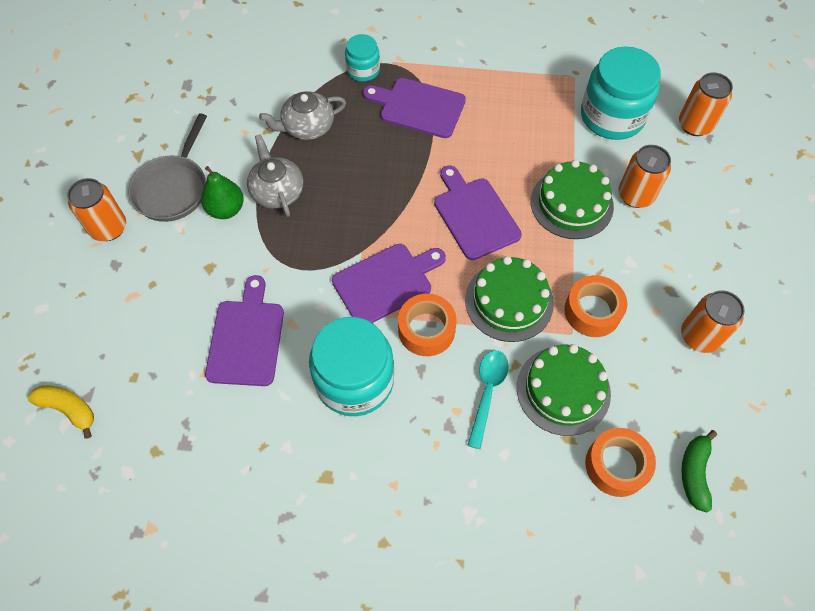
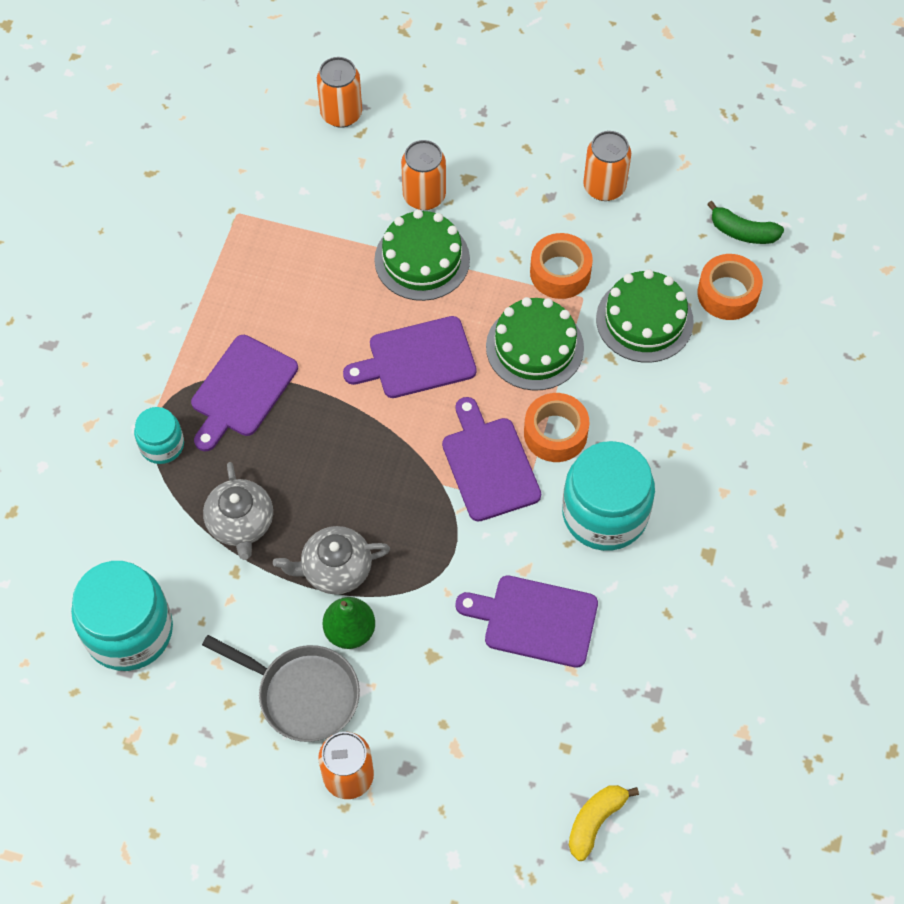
camera: 80 degrees left, 0 degrees up
turquoise spoon [467,351,509,449] -> none
turquoise jar [581,47,661,140] -> turquoise jar moved to [71,561,173,671]

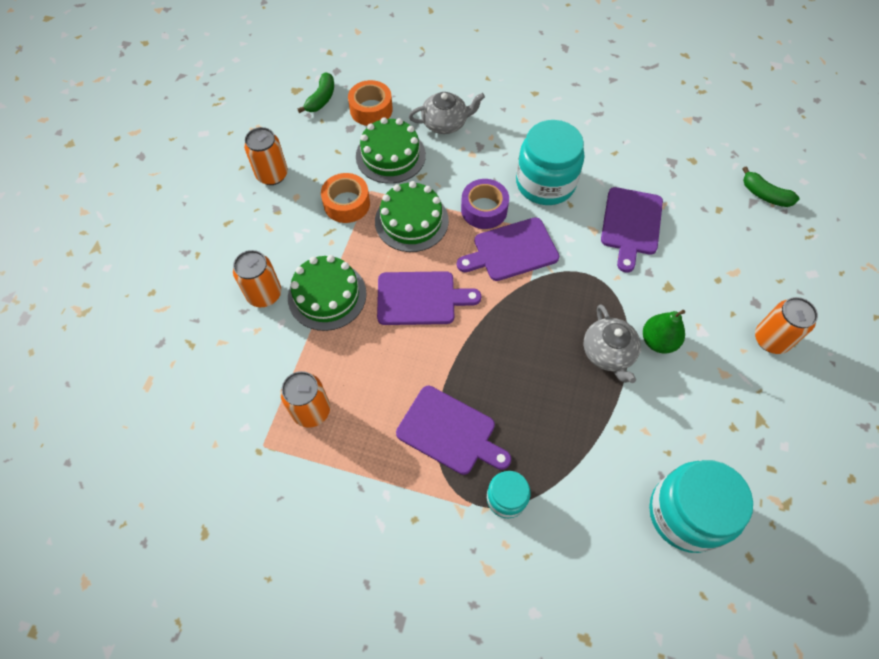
camera: 90 degrees left, 0 degrees up
grey pan [202,635,360,742] -> none
grey teapot [203,462,273,560] -> grey teapot moved to [409,92,485,134]
orange can [317,57,362,128] -> orange can moved to [280,371,330,428]
purple cutting board [343,316,477,398] -> purple cutting board turned 75 degrees counterclockwise [377,271,481,325]
orange tape [524,393,589,462] -> purple tape [461,179,509,229]
yellow banana [569,785,639,861] -> green banana [742,166,800,207]

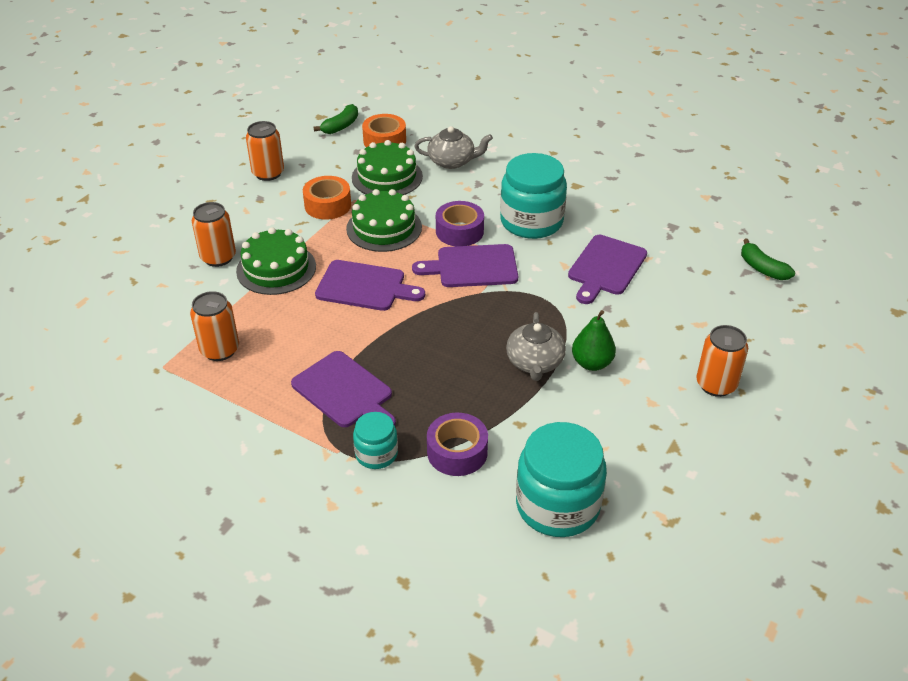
camera: 15 degrees right, 20 degrees down
none -> purple tape [427,413,488,476]

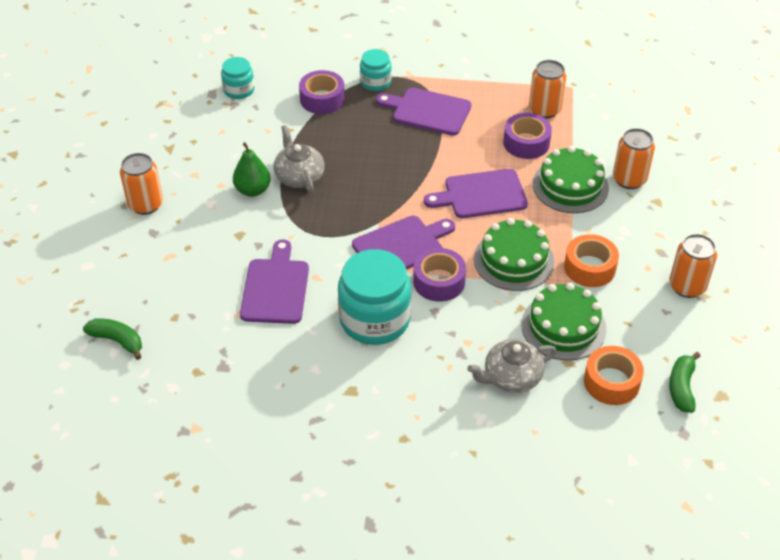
camera: 155 degrees right, 5 degrees up
turquoise jar [516,422,607,537] -> turquoise jar [221,57,255,99], size x0.53
none -> purple tape [503,113,552,159]

